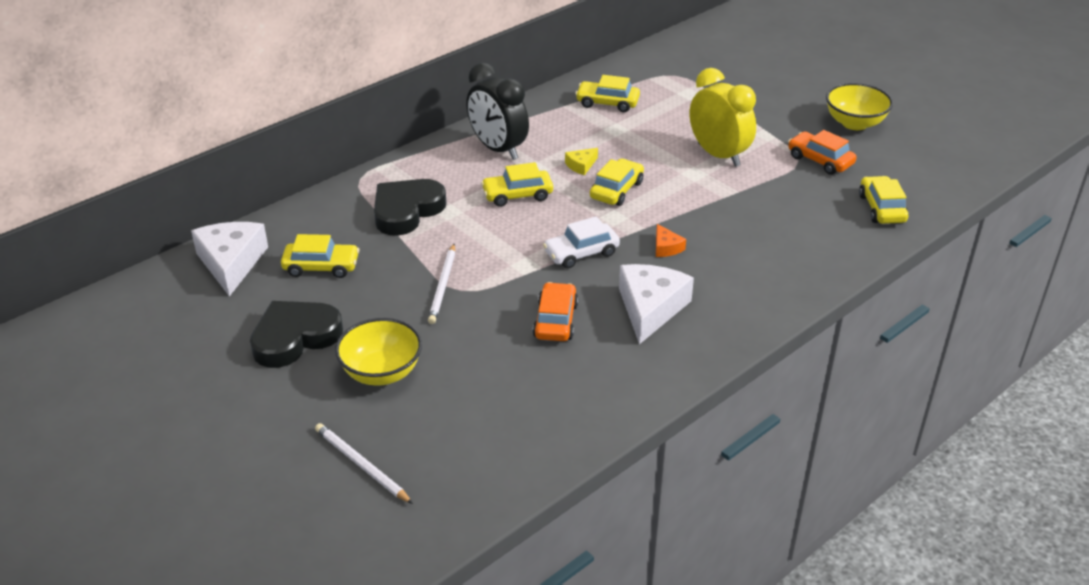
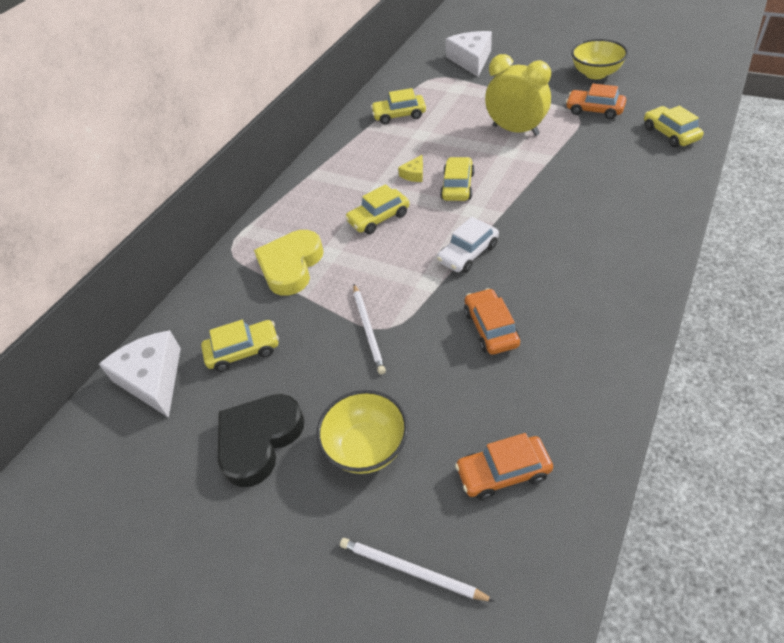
camera: 15 degrees left, 10 degrees up
black heart [374,179,447,236] -> yellow heart [254,230,324,296]
black clock [466,63,529,160] -> none
white cheese [619,264,694,344] -> white cheese moved to [445,31,492,77]
orange cheese [656,224,686,257] -> none
none -> orange car [455,433,553,500]

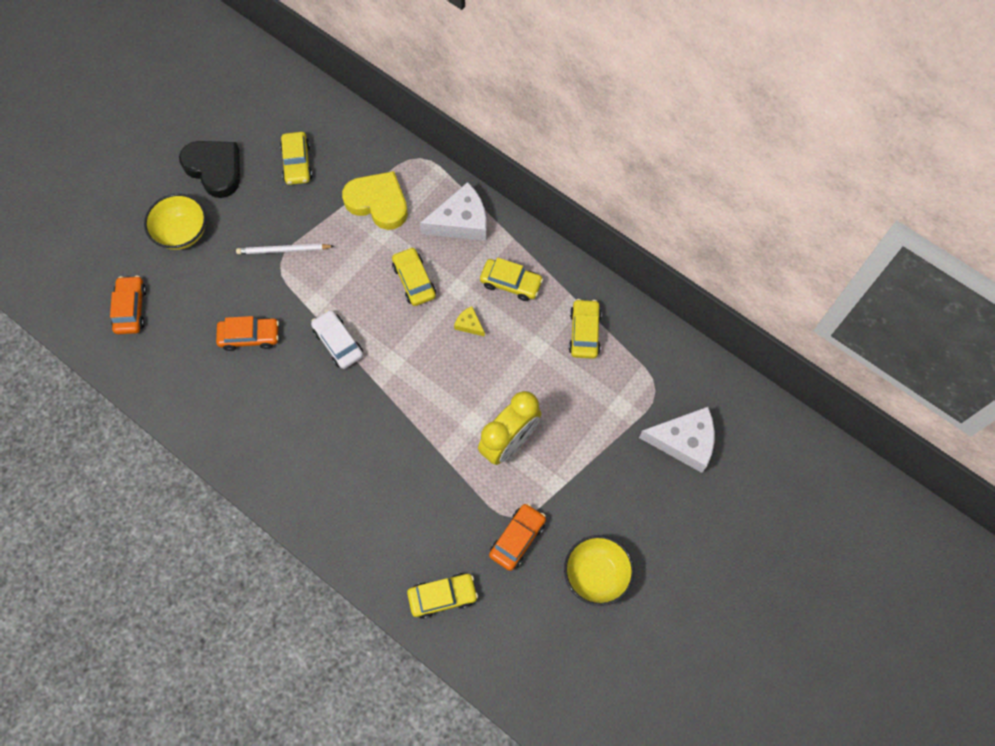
camera: 95 degrees right, 20 degrees up
white cheese [99,330,181,418] -> white cheese moved to [420,182,487,241]
white pencil [340,538,495,602] -> none
yellow car [440,157,475,201] -> yellow car moved to [480,258,543,301]

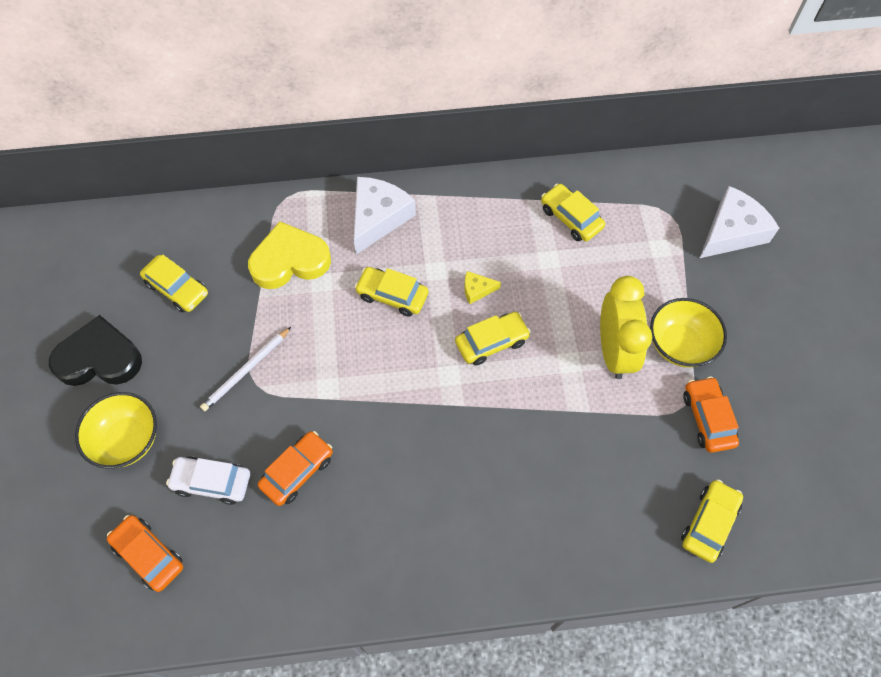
camera: 45 degrees left, 5 degrees down
white car [311,310,363,369] -> white car moved to [166,456,250,505]
yellow car [480,258,543,301] -> yellow car moved to [455,312,531,366]
yellow bowl [564,535,634,606] -> yellow bowl moved to [650,298,727,368]

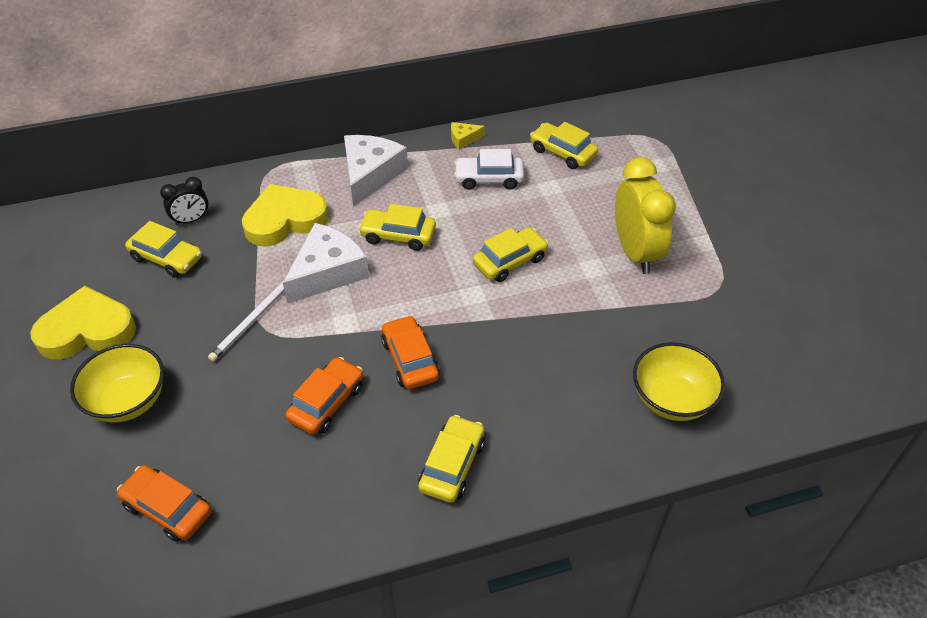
camera: 10 degrees left, 15 degrees down
black heart [49,315,142,386] -> yellow heart [30,286,136,359]
white car [166,456,250,505] -> white car moved to [454,149,524,190]
yellow cheese [464,271,501,304] -> yellow cheese moved to [451,122,485,149]
yellow bowl [650,298,727,368] -> yellow bowl moved to [633,342,725,421]
yellow car [681,479,743,563] -> yellow car moved to [418,415,485,503]
orange car [683,376,739,453] -> orange car moved to [381,315,440,389]
white cheese [700,186,779,258] -> white cheese moved to [283,223,369,303]
none -> black clock [160,177,208,226]

